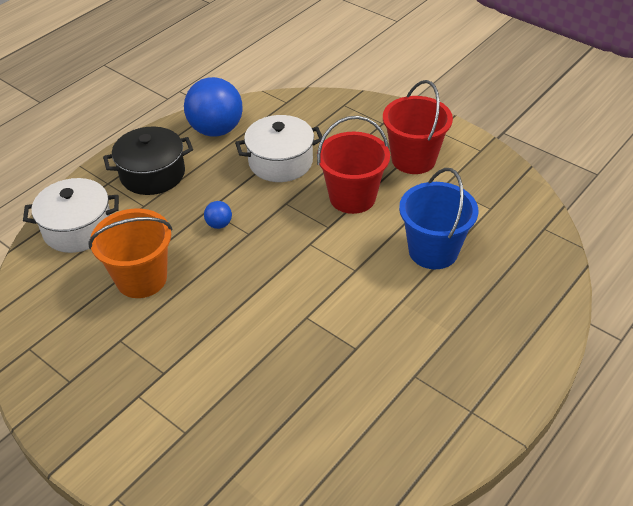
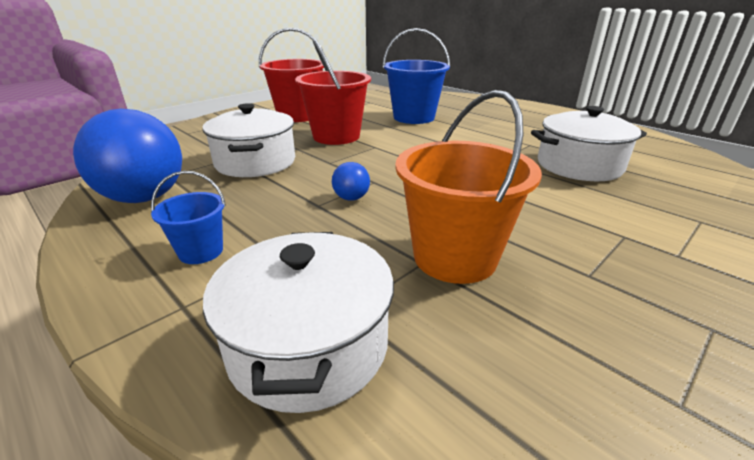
camera: 85 degrees left, 15 degrees down
black pot [103,127,193,195] -> blue bucket [151,171,226,264]
none -> white pot [531,106,647,181]

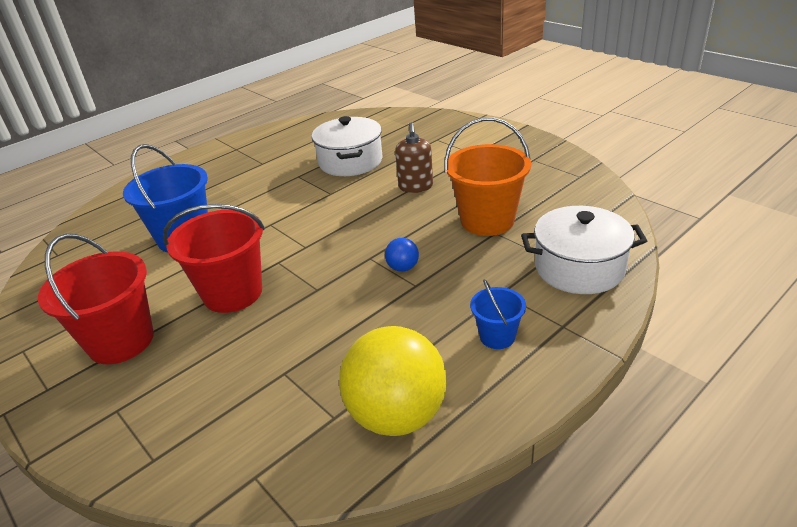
camera: 85 degrees left, 5 degrees up
blue ball [73,109,182,203] -> yellow ball [339,326,447,436]
white pot [202,103,295,177] -> none
none -> brown soap dispenser [395,123,433,193]

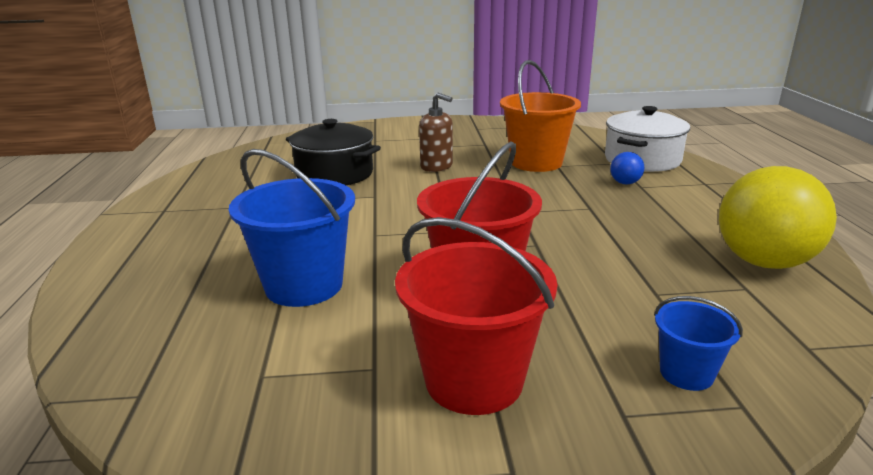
camera: 55 degrees left, 10 degrees down
white pot [312,116,382,176] -> black pot [286,119,381,185]
blue ball [385,238,419,272] -> blue ball moved to [610,152,644,184]
blue bucket [470,279,526,349] -> blue bucket moved to [654,296,743,391]

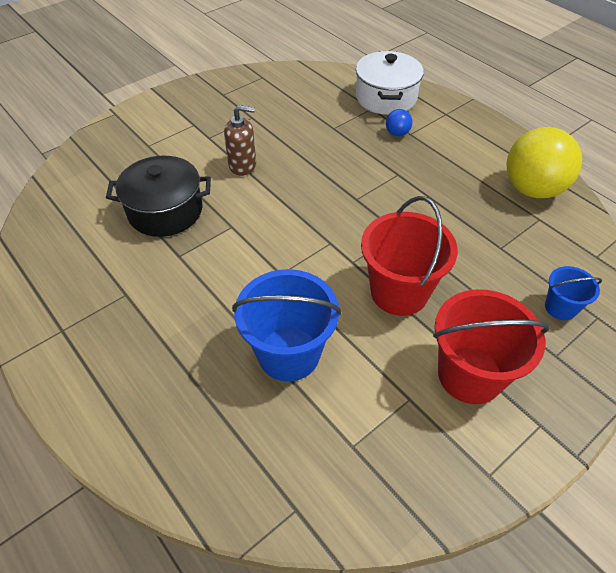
camera: 35 degrees left, 25 degrees up
orange bucket [500,60,581,172] -> none

